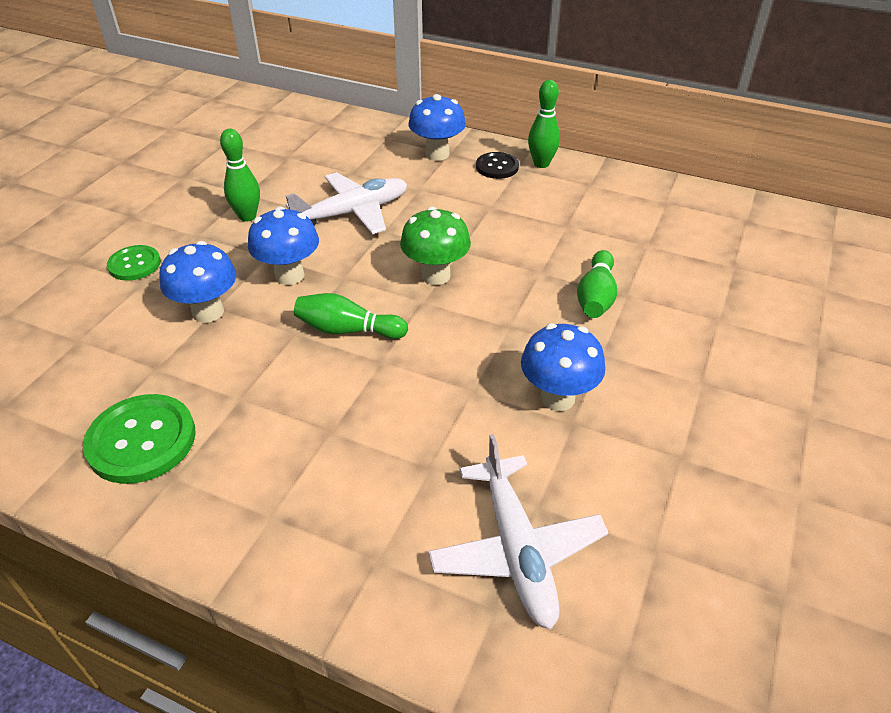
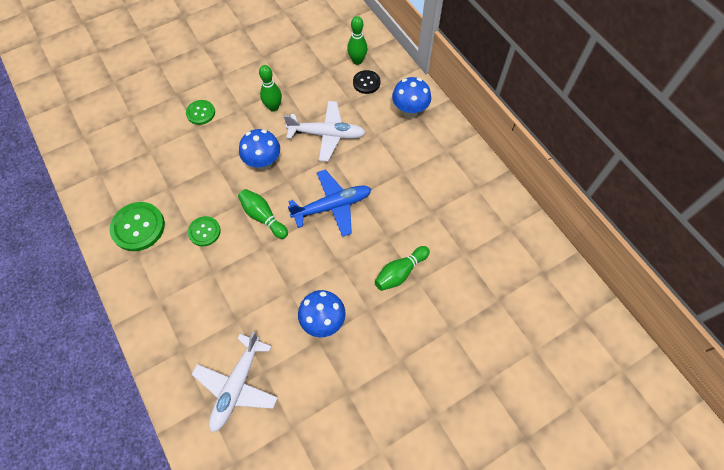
camera: 35 degrees right, 20 degrees up
blue mushroom [159,241,236,323] -> none
green mushroom [400,207,471,285] -> blue plane [288,169,371,237]
black button [476,152,519,179] -> black button moved to [353,70,381,94]
green bowling pin [528,80,560,168] -> green bowling pin moved to [347,16,368,65]
none -> green button [188,216,221,246]

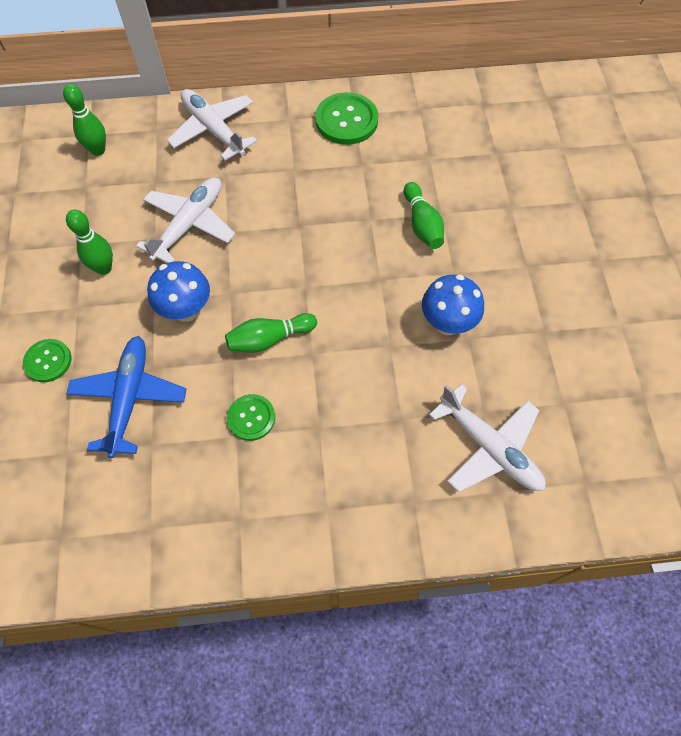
camera: 65 degrees left, 0 degrees up
green button [110,202,165,251] -> green button moved to [315,92,378,145]
blue plane [288,169,371,237] -> blue plane moved to [66,336,186,458]
black button [353,70,381,94] -> none
blue mushroom [392,77,431,119] -> white plane [167,89,257,160]

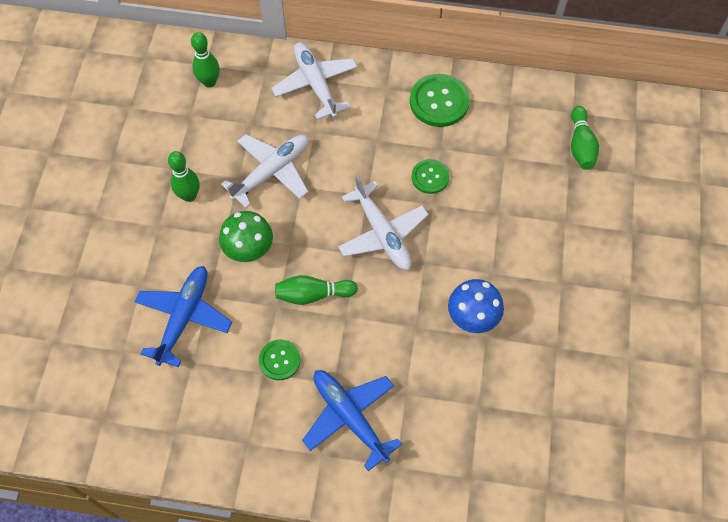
camera: 15 degrees right, 0 degrees up
green button [23,339,71,382] -> green button moved to [411,159,449,194]
blue mushroom [147,261,210,322] -> green mushroom [219,211,273,262]
green bowling pin [404,182,444,249] -> green bowling pin moved to [571,106,599,170]
white plane [429,384,546,492] -> white plane moved to [338,175,429,270]
none -> blue plane [302,370,402,471]

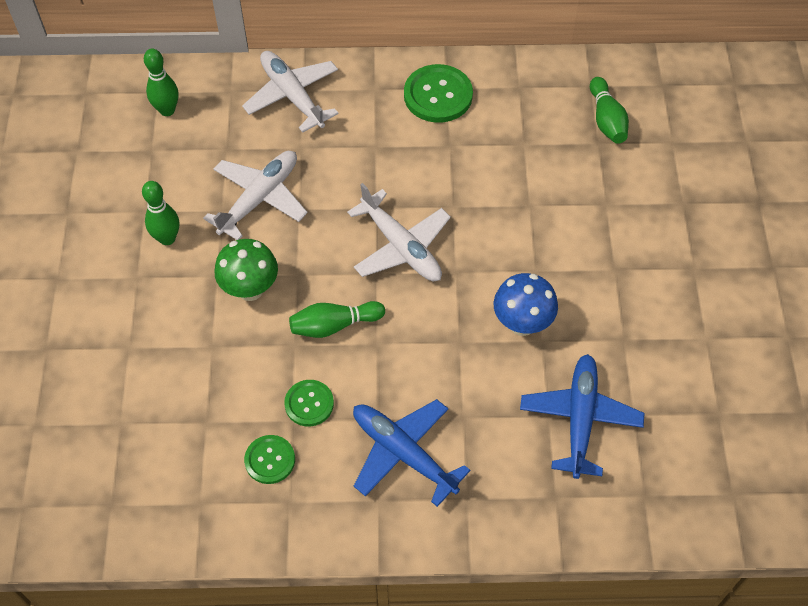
camera: 10 degrees left, 5 degrees down
blue plane [134,266,232,367] -> blue plane moved to [520,354,644,479]
green button [411,159,449,194] -> green button moved to [244,435,295,484]

